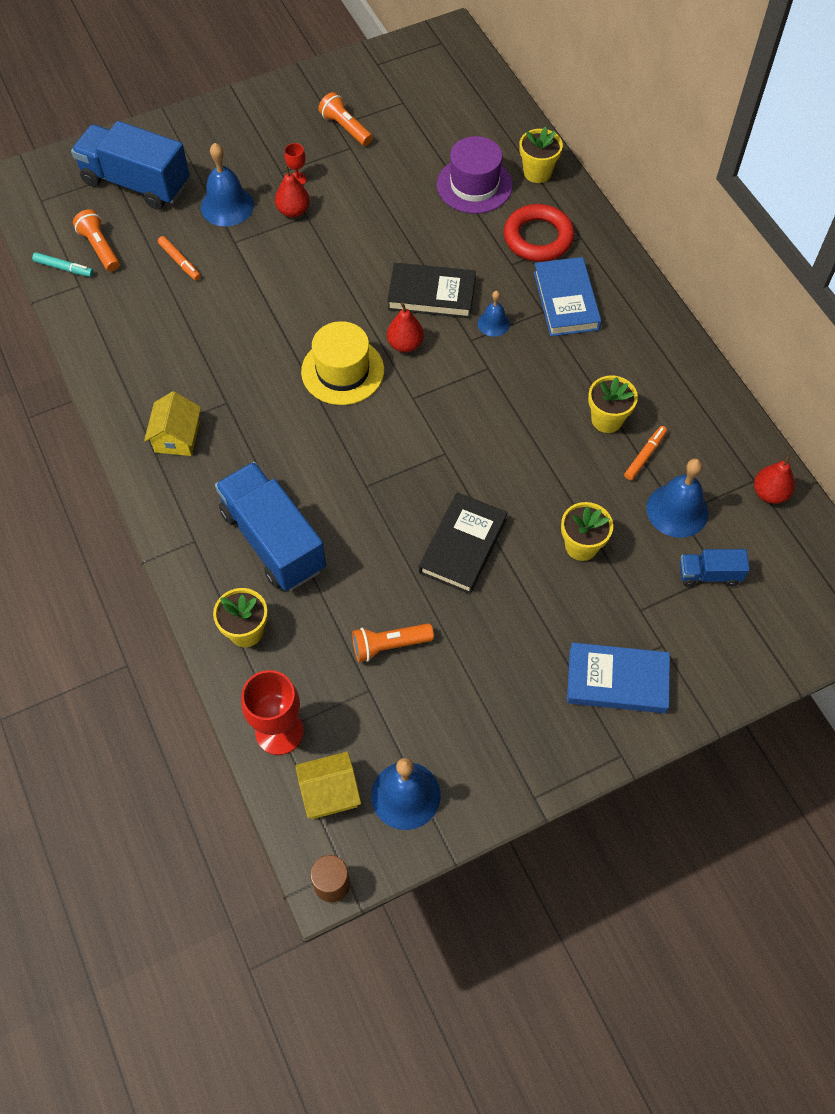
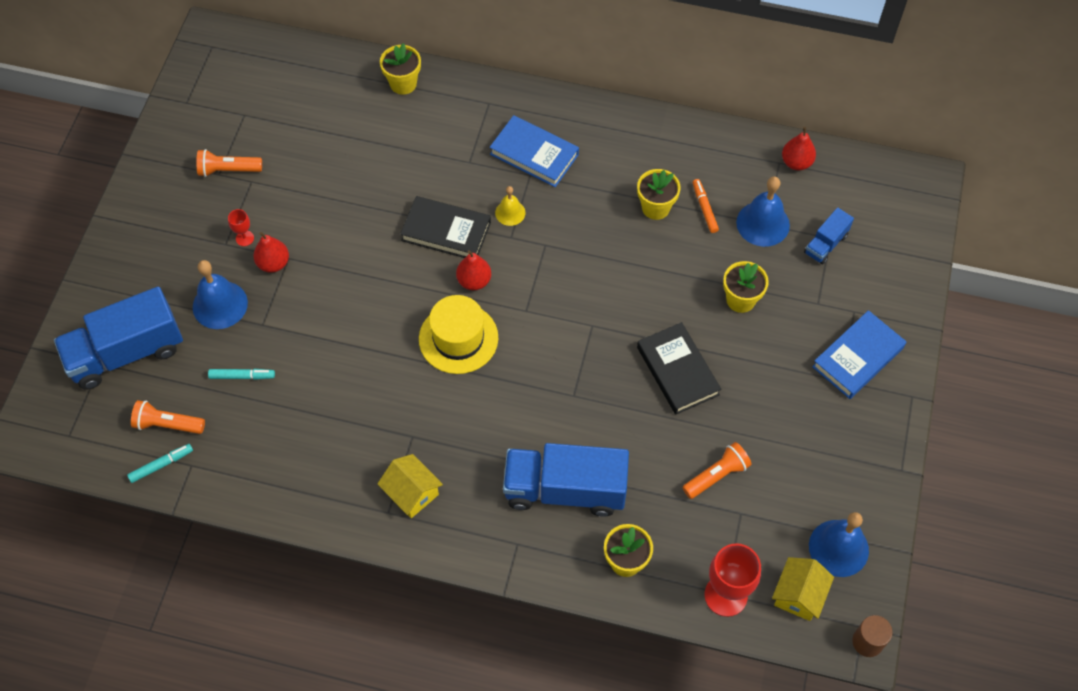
camera: 50 degrees left, 0 degrees up
orange marker [158,236,201,280] -> turquoise marker [208,369,275,380]
orange flashlight [352,623,434,662] -> orange flashlight turned 150 degrees counterclockwise [682,442,752,499]
black book [387,263,476,318] -> black book turned 60 degrees clockwise [400,196,491,258]
purple hat [437,136,513,214] -> none
blue bell [478,291,510,337] -> yellow bell [495,186,525,226]
red ring [504,204,574,262] -> none

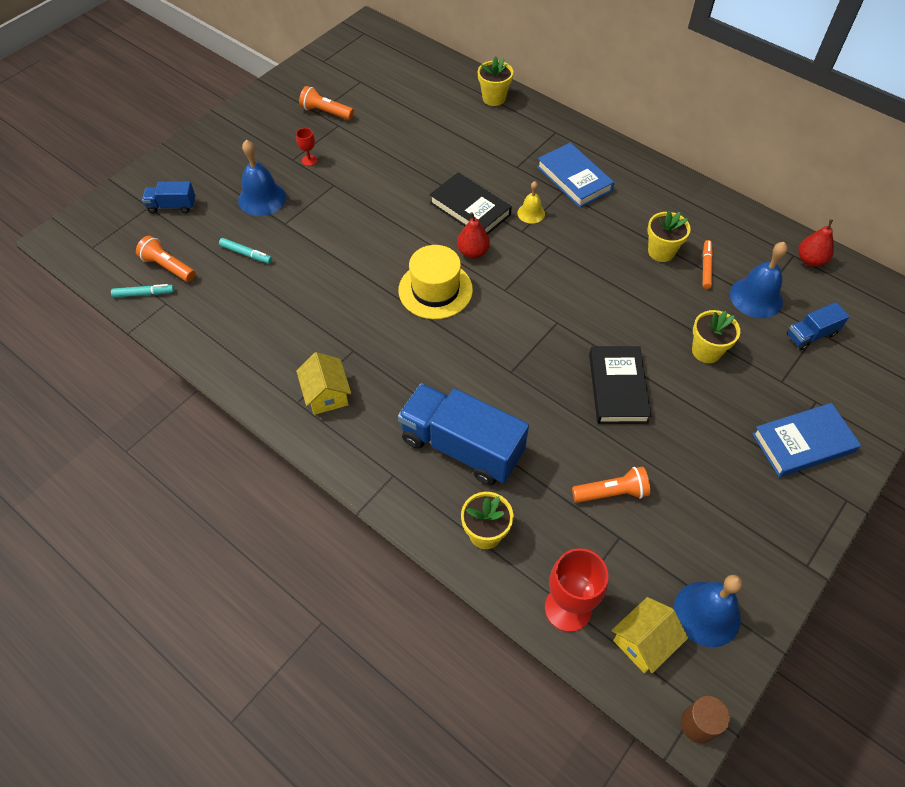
camera: 25 degrees right, 5 degrees down
blue truck [54,286,183,390] -> blue truck [142,181,195,214], size x0.48
red pear [253,232,289,273] -> none

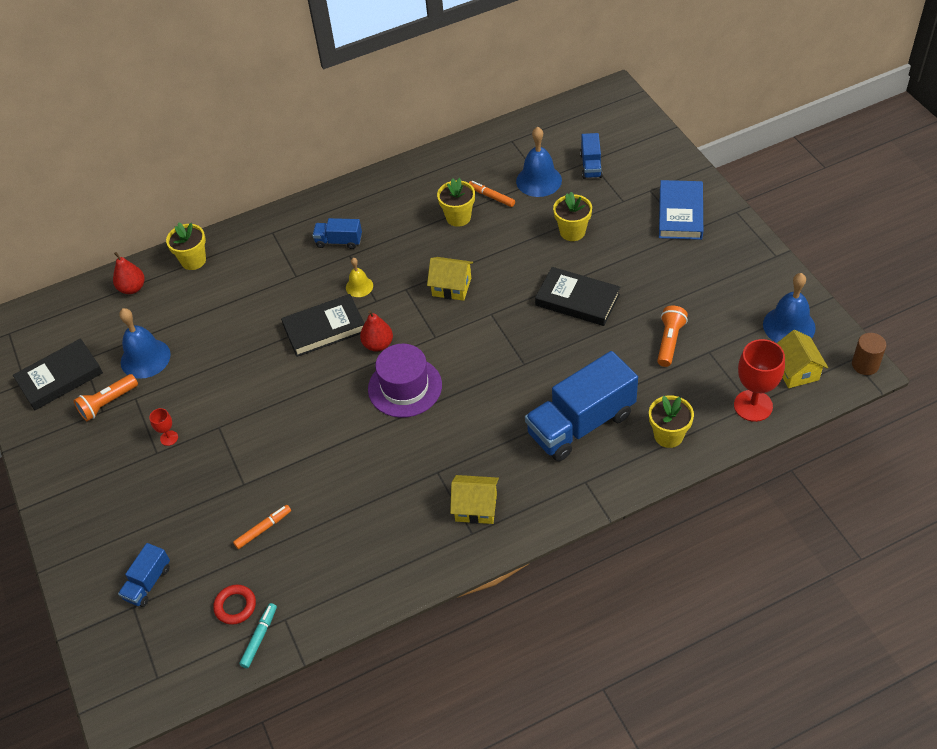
camera: 60 degrees left, 5 degrees down
orange flashlight [136,236,196,282] -> red ring [213,585,256,625]
turquoise marker [219,238,272,263] -> orange marker [233,505,291,549]
blue bell [238,140,286,216] -> blue bell moved to [119,308,171,379]
yellow hat [399,245,473,319] -> purple hat [368,344,442,418]
blue book [537,143,614,208] -> blue truck [312,218,362,249]
red pear [799,219,834,267] -> red pear moved to [113,252,145,294]
none -> black book [13,338,103,410]
none -> yellow house [427,257,473,301]

